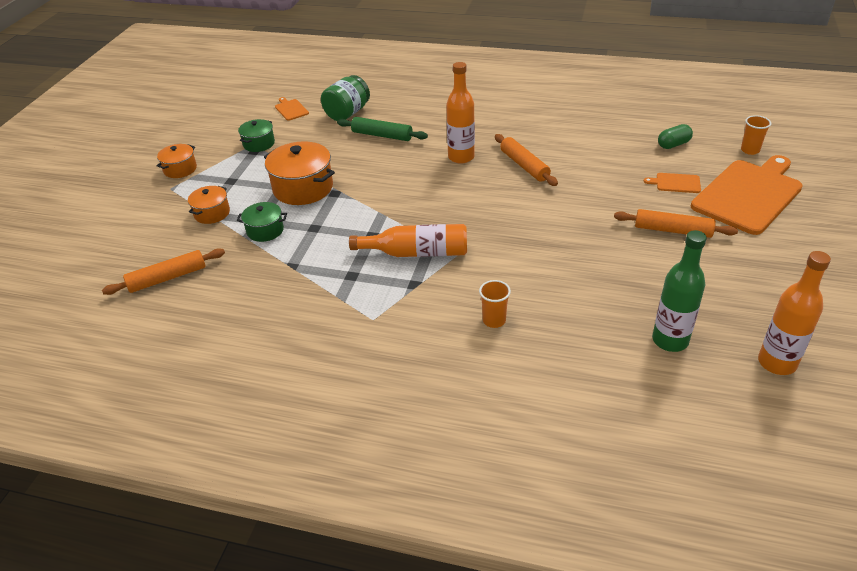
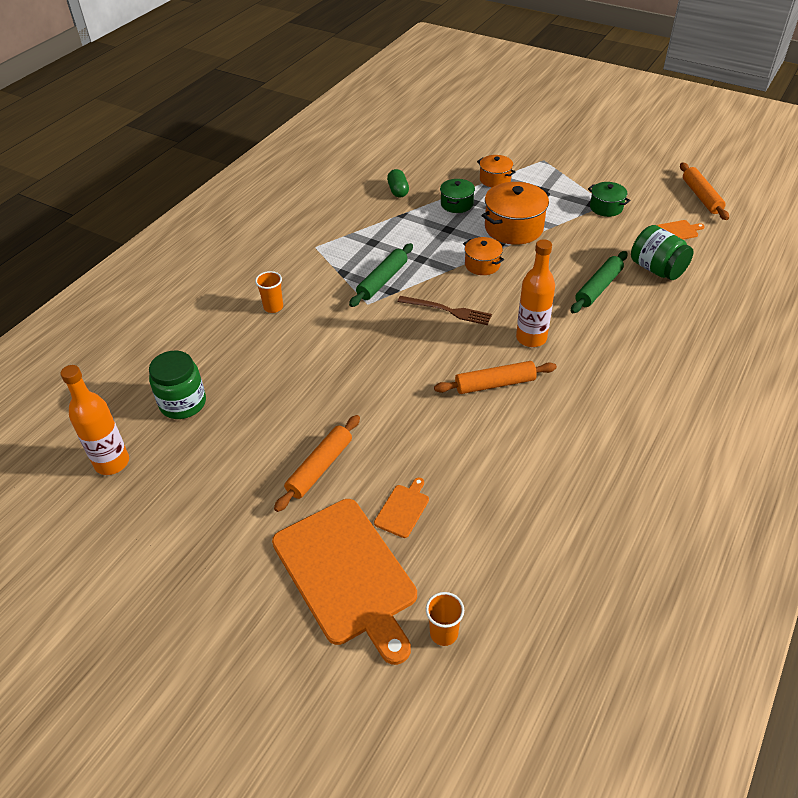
camera: 105 degrees right, 5 degrees up
orange rolling pin [102,248,225,295] -> orange rolling pin moved to [680,162,729,220]
orange pot [157,144,197,178] -> orange pot moved to [463,237,504,275]
orange bottle [349,224,467,257] -> green rolling pin [349,243,413,307]
green bottle [652,230,707,352] -> green jar [149,351,206,419]
green capsule [658,124,693,149] -> green capsule moved to [387,169,409,198]
none -> brown fork [398,296,492,325]

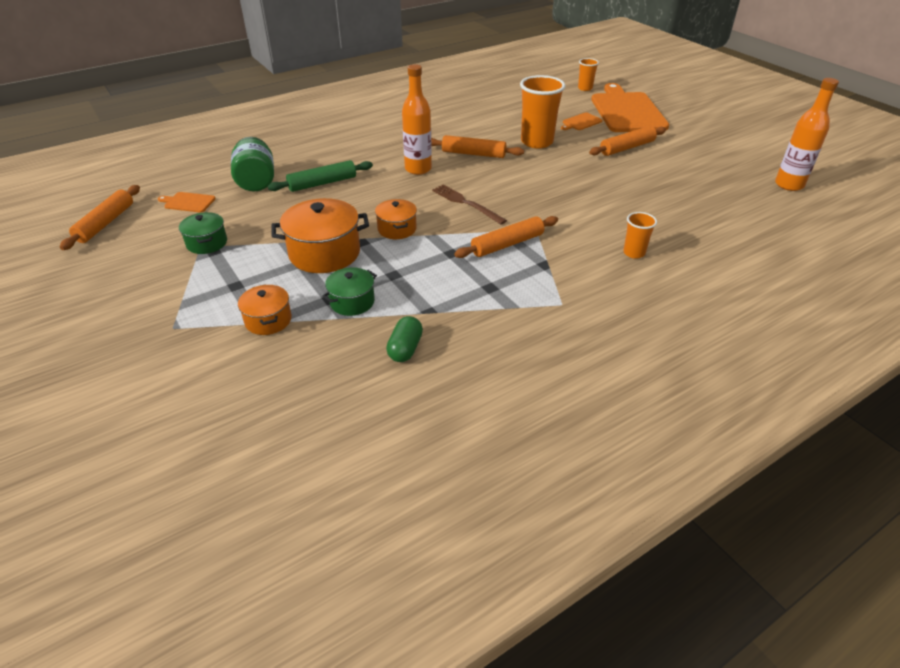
camera: 155 degrees left, 5 degrees down
green jar [149,351,206,419] -> none
green rolling pin [349,243,413,307] -> orange rolling pin [454,216,558,258]
none -> orange cup [520,75,565,148]

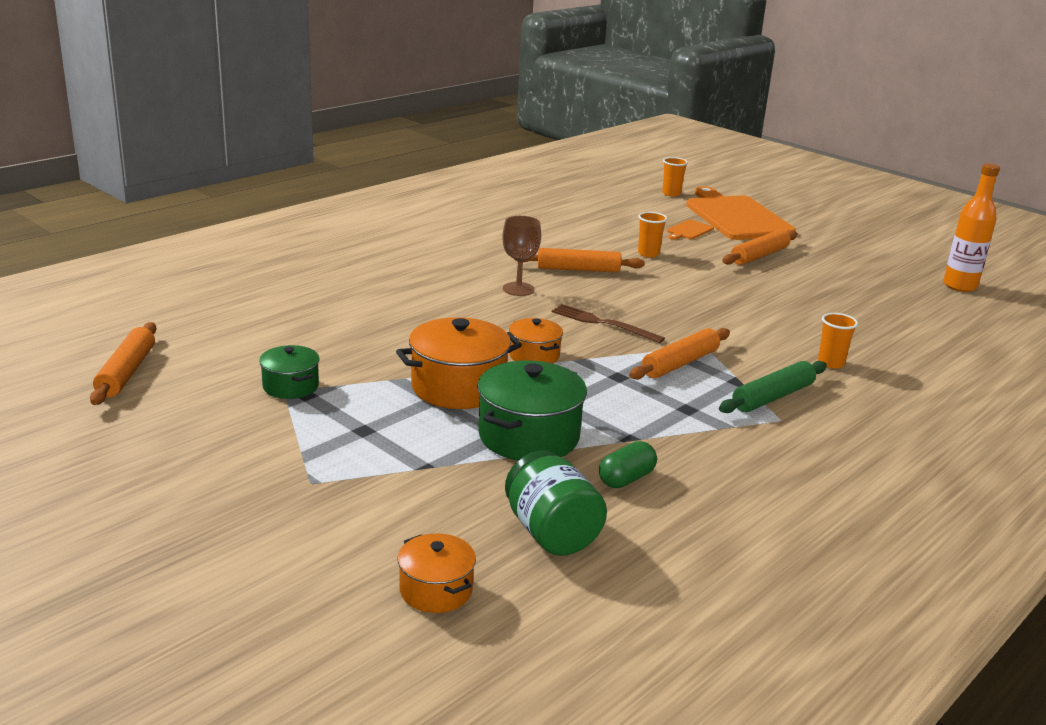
camera: 15 degrees left, 15 degrees down
orange cutting board [158,192,216,212] -> none
green jar [231,137,274,192] -> green jar moved to [505,450,607,556]
orange pot [238,284,292,335] -> orange pot moved to [398,533,476,613]
green rolling pin [268,160,373,192] -> green rolling pin moved to [719,361,827,413]
green pot [322,267,377,316] -> green pot [477,360,587,460], size x1.74
green capsule [386,316,423,362] -> green capsule turned 45 degrees clockwise [599,441,657,488]
orange bottle [402,64,432,175] -> brown goblet [502,216,541,296]
orange cup [520,75,565,148] -> orange cup [638,212,667,257], size x0.52

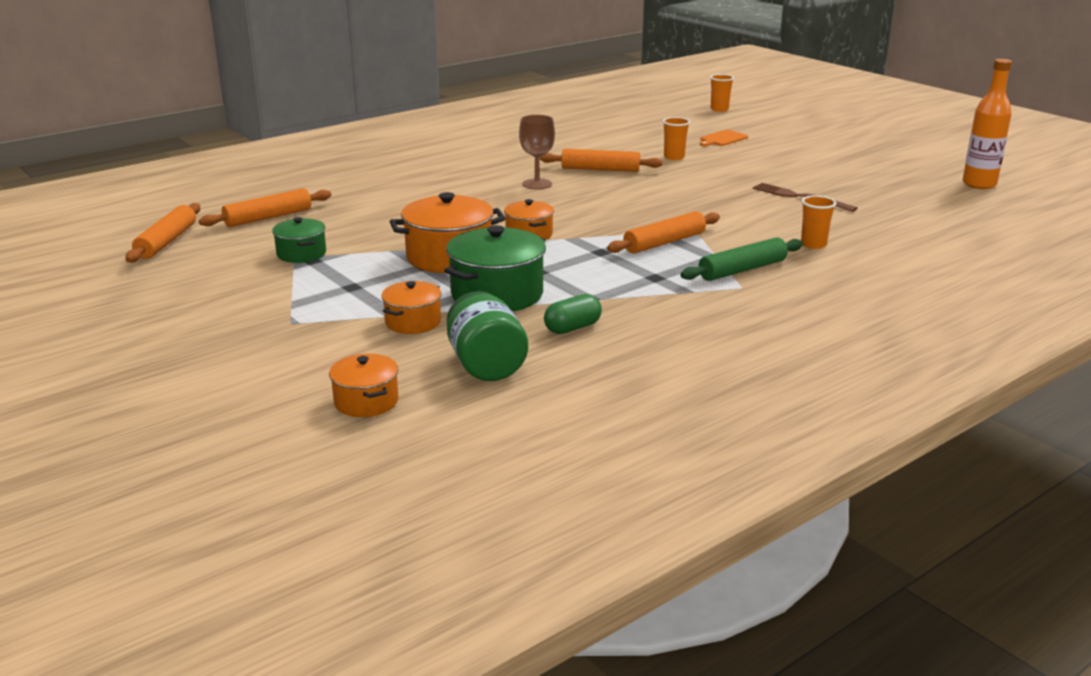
camera: 10 degrees right, 0 degrees up
brown fork [552,304,665,343] -> brown fork moved to [753,183,858,212]
orange cutting board [686,186,796,240] -> none
orange rolling pin [722,229,797,265] -> orange rolling pin moved to [199,188,331,227]
none -> orange pot [381,281,442,334]

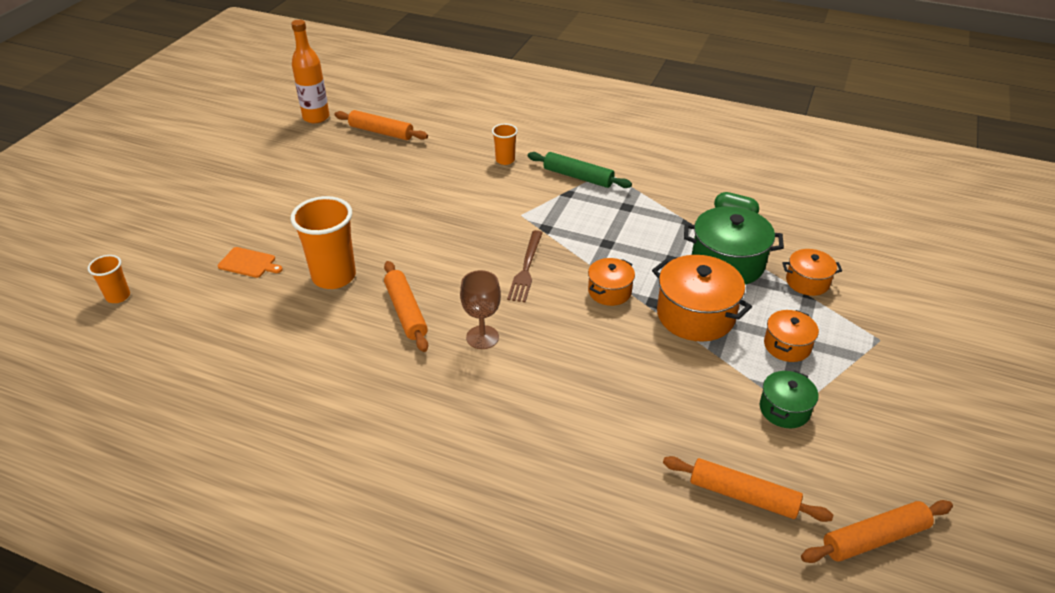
camera: 120 degrees left, 15 degrees up
orange pot [329,354,399,417] -> orange pot moved to [764,310,819,362]
green jar [447,291,528,381] -> none
orange rolling pin [607,211,720,254] -> orange rolling pin moved to [334,110,428,140]
orange cup [662,117,690,160] -> orange cup [291,196,356,289], size x1.92
brown fork [753,183,858,212] -> brown fork moved to [507,230,543,302]

